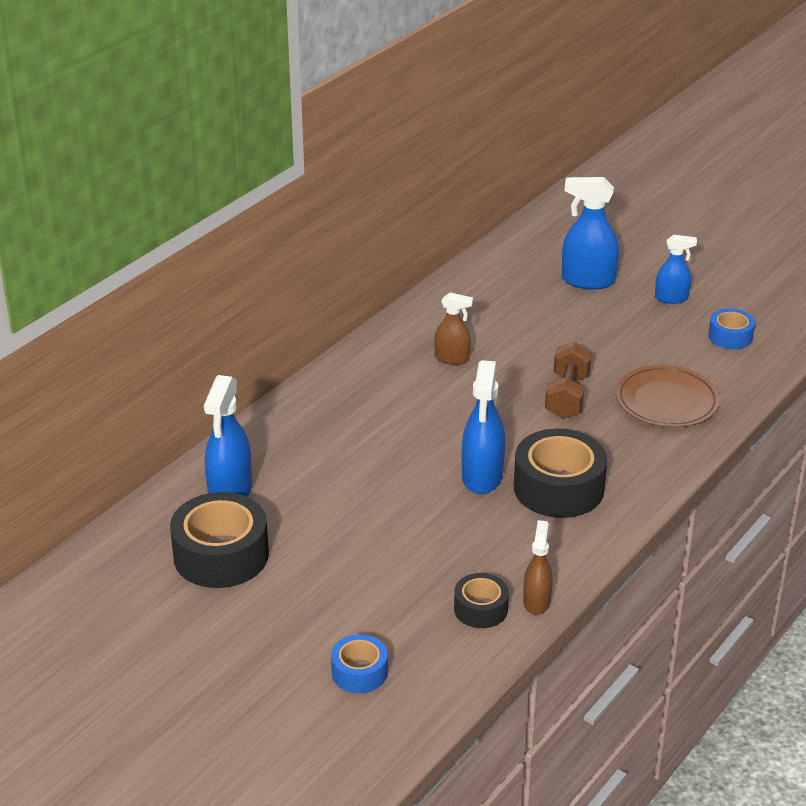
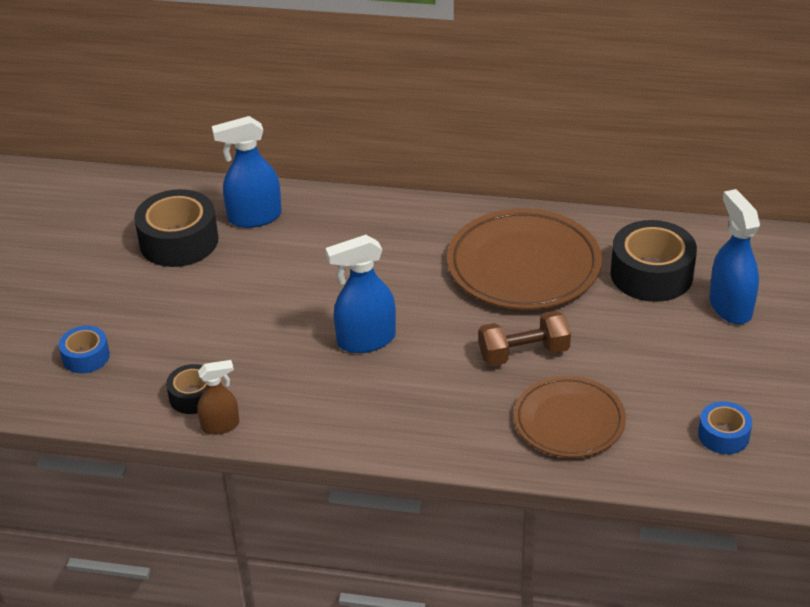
camera: 65 degrees right, 5 degrees up
brown spray bottle [434,293,473,365] -> brown plate [447,209,602,310]
black tape [514,429,607,518] -> black tape moved to [611,220,697,302]
blue spray bottle [655,235,697,304] -> none

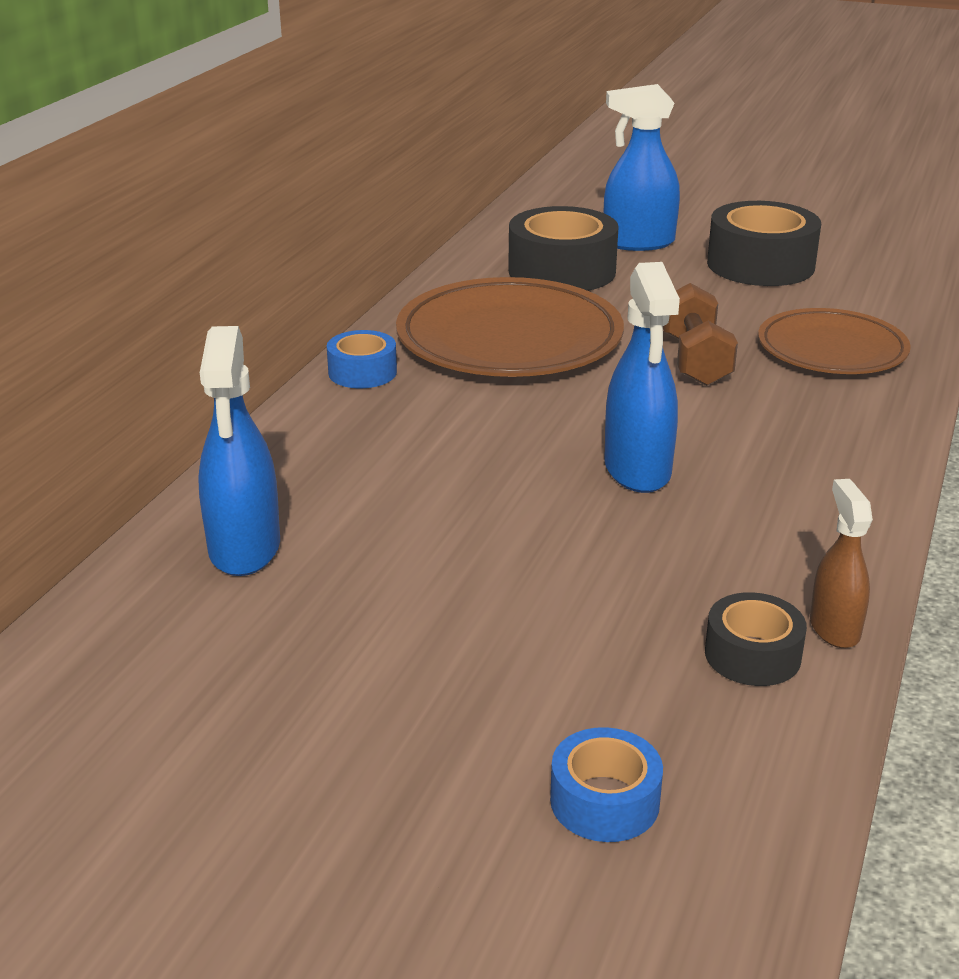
camera: 80 degrees left, 10 degrees down
black tape [134,189,219,267] -> black tape moved to [707,201,821,286]
blue tape [698,402,752,454] -> blue tape moved to [327,330,397,388]

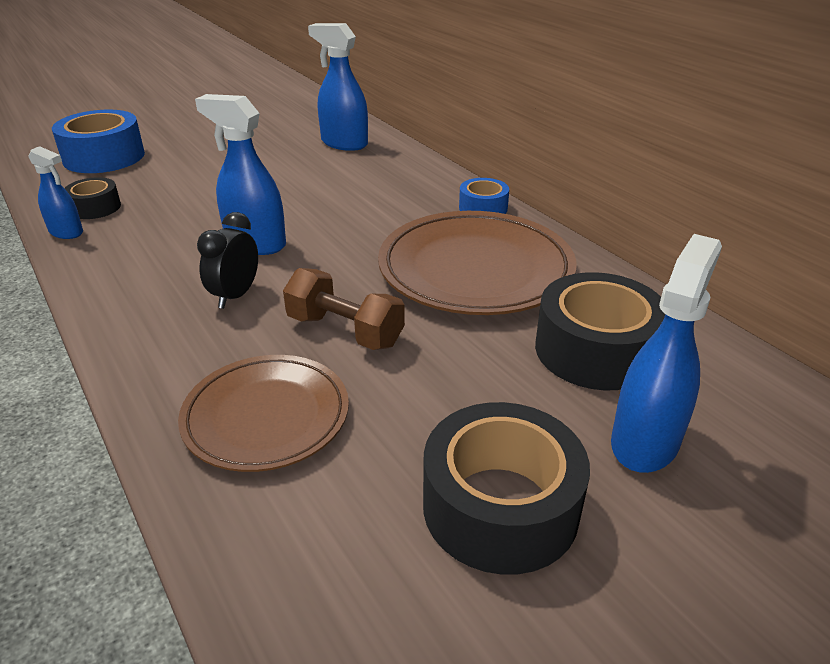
camera: 125 degrees right, 5 degrees up
blue tape [550,727,663,842] -> blue tape [52,110,145,173], size x1.83
brown spray bottle [810,479,873,648] -> blue spray bottle [28,146,83,239]
none -> black clock [197,212,258,309]

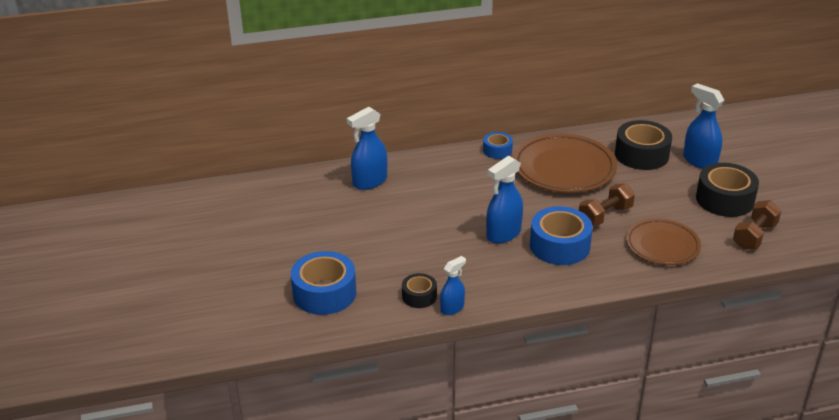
camera: 70 degrees left, 0 degrees up
black clock [197,212,258,309] -> blue tape [530,206,593,265]
none -> brown dumbbell [733,200,782,250]

